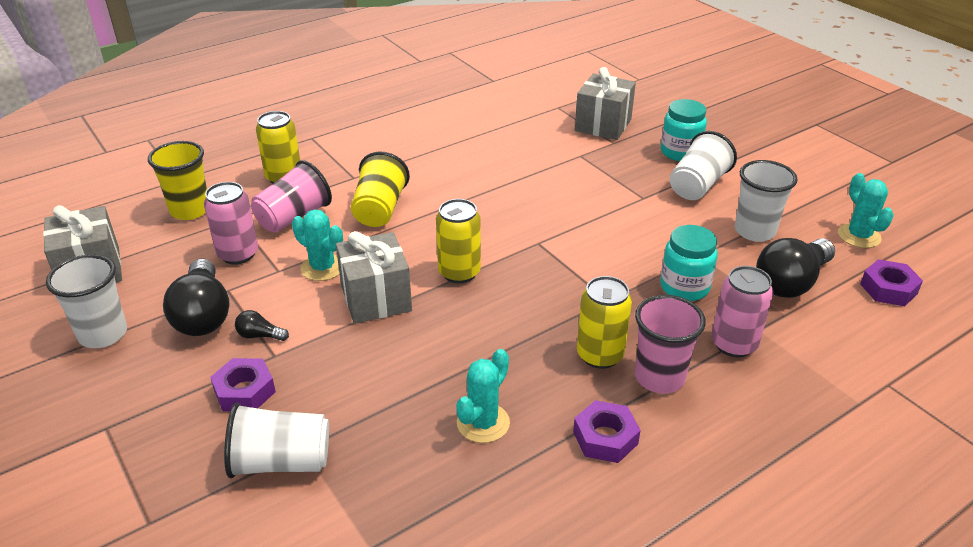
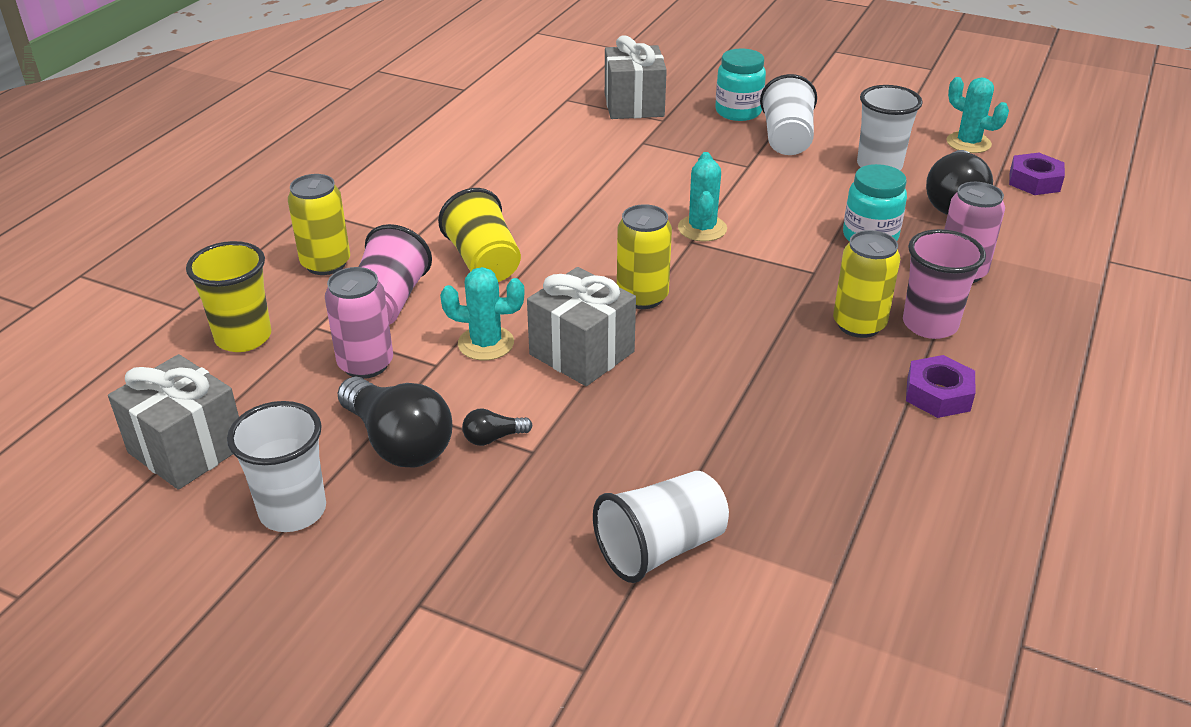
camera: 30 degrees left, 0 degrees up
purple nut [210,358,276,411] -> none
turquoise cactus [456,349,510,443] -> turquoise cactus moved to [678,152,727,242]

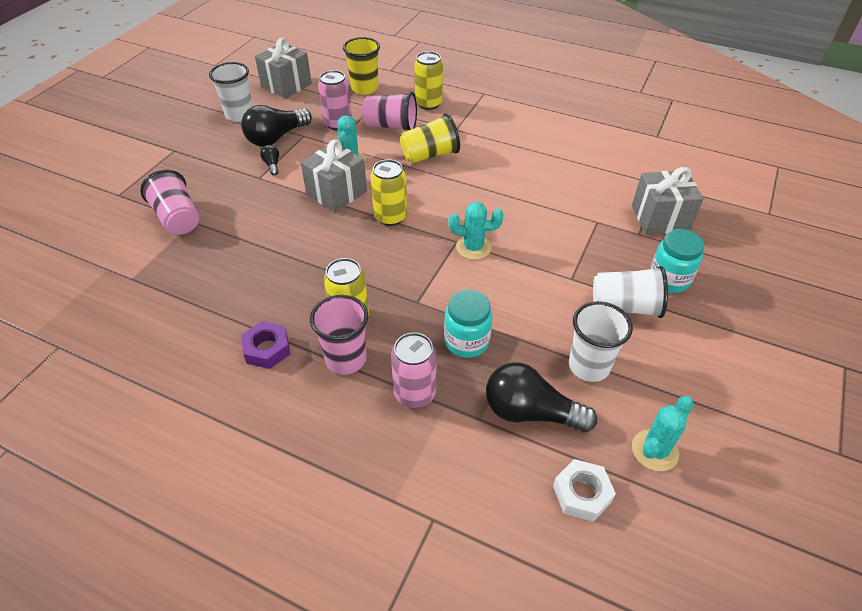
camera: 90 degrees right, 10 degrees up
white cup [593,471,729,583] -> pink cup [140,170,199,235]
purple nut [1009,153,1065,195] -> white nut [553,459,616,522]

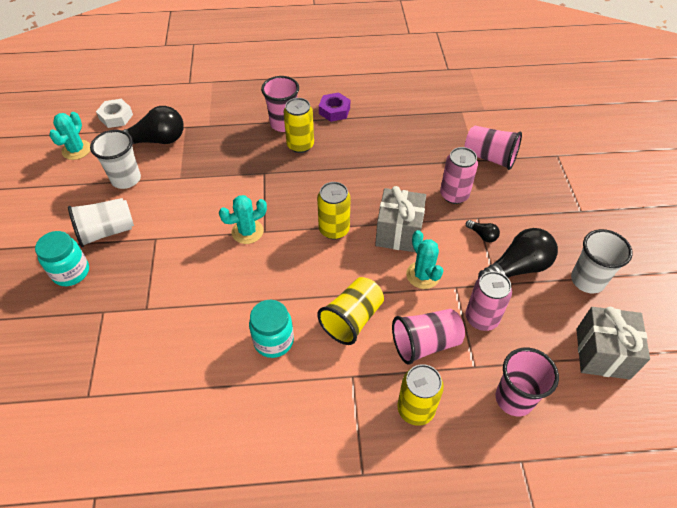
camera: 150 degrees right, 5 degrees up
black light bulb [241,105,312,147] -> black light bulb turned 45 degrees clockwise [478,228,558,278]
yellow cup [343,37,380,95] -> pink cup [496,348,559,416]
pink can [391,332,437,408] -> pink can moved to [440,147,478,204]
turquoise jar [444,290,492,358] -> turquoise jar moved to [249,300,294,358]
grey gift [632,167,704,234] -> none

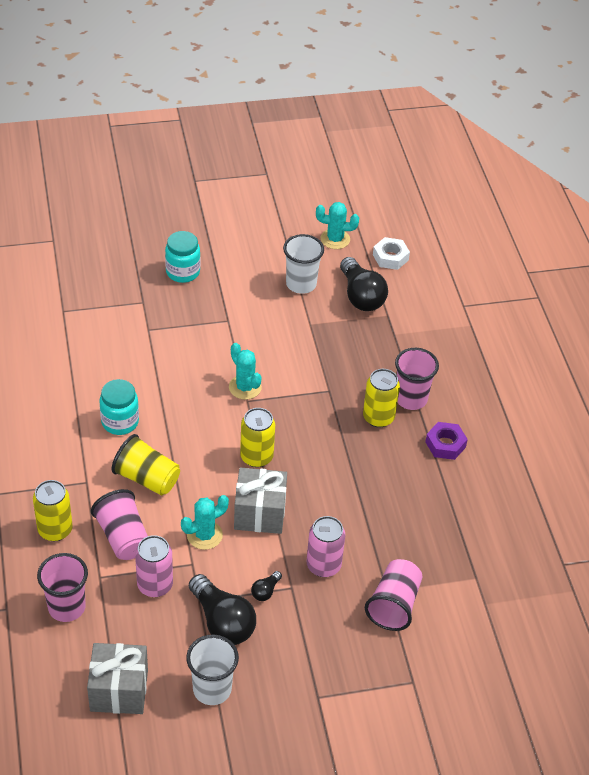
camera: 80 degrees right, 5 degrees down
white cup [68,198,134,247] -> none

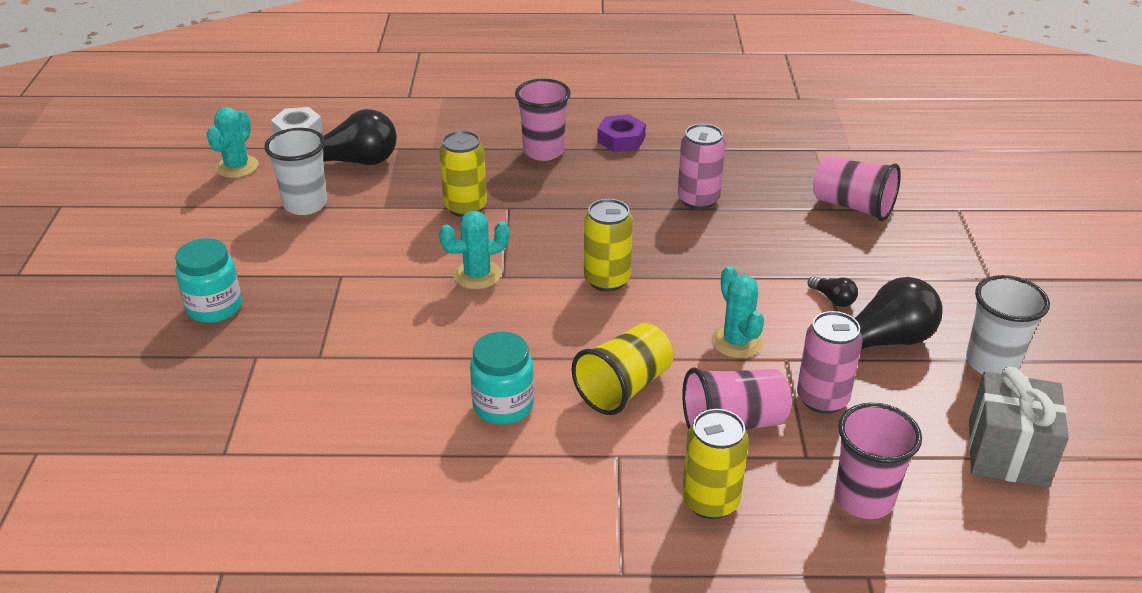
camera: 75 degrees left, 10 degrees down
grey gift [234,467,287,534] -> none
pink can [307,516,345,577] -> pink can moved to [678,124,726,210]
yellow can [363,369,400,428] -> yellow can moved to [439,131,487,217]

